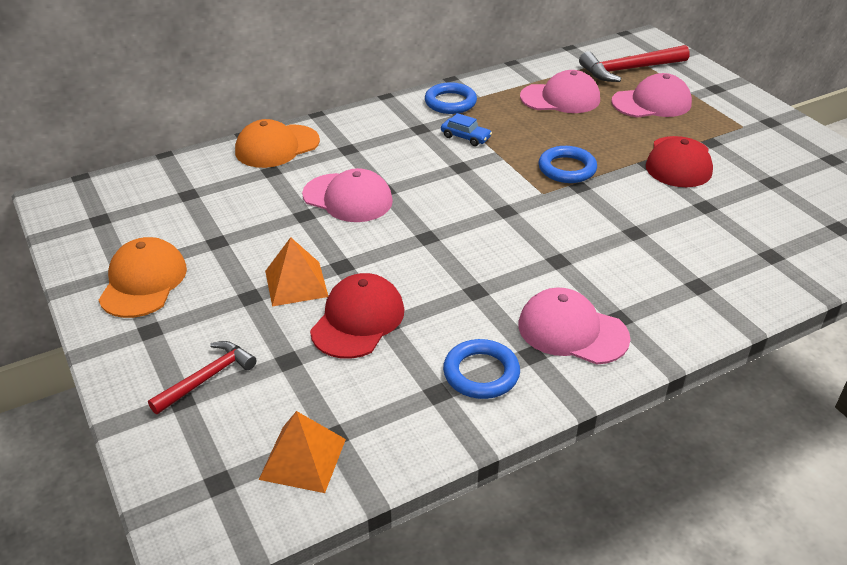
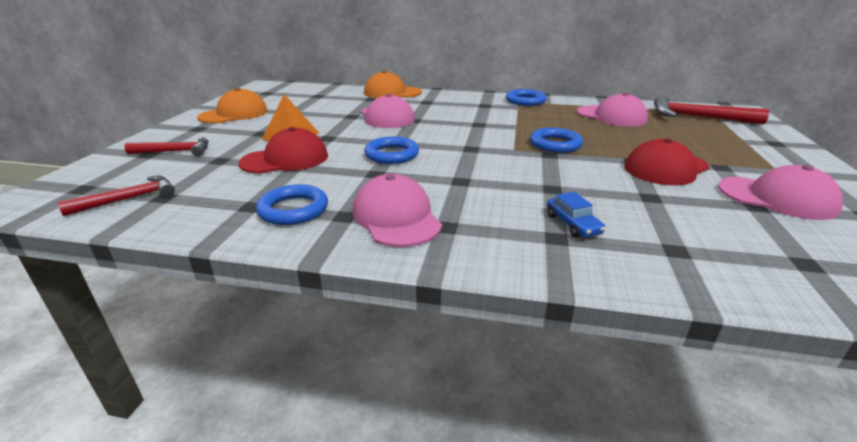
camera: 40 degrees right, 10 degrees down
orange pyramid [259,411,346,493] -> red hammer [58,176,175,216]
blue car [441,113,492,146] -> blue car moved to [547,192,606,238]
pink cap [612,73,692,118] -> pink cap moved to [718,165,843,220]
none -> blue ring [364,137,419,164]

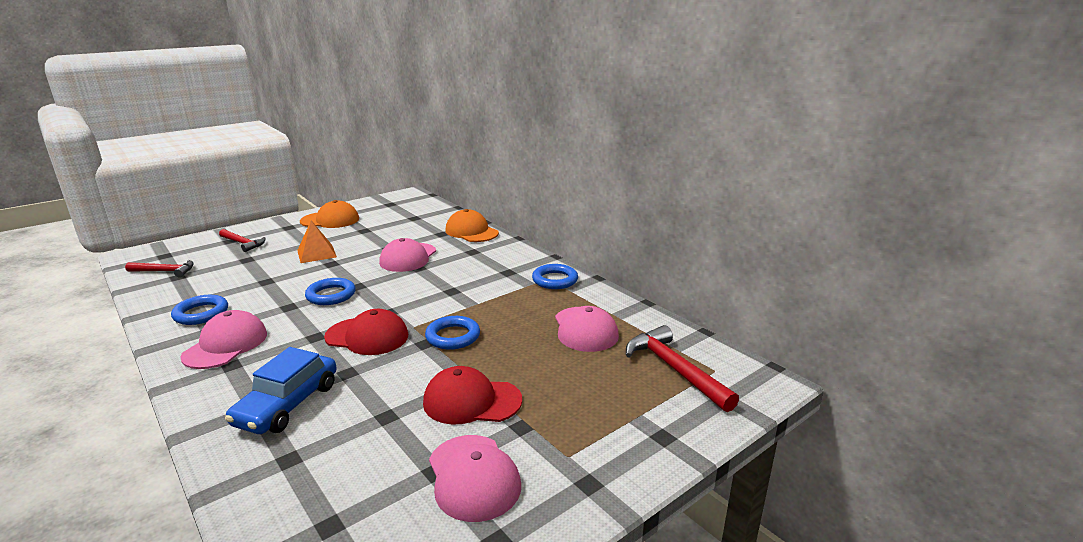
camera: 40 degrees right, 5 degrees down
red cap [239,127,328,174] -> red cap moved to [324,309,408,355]
blue car [547,192,606,238] -> blue car [225,347,337,434], size x1.94

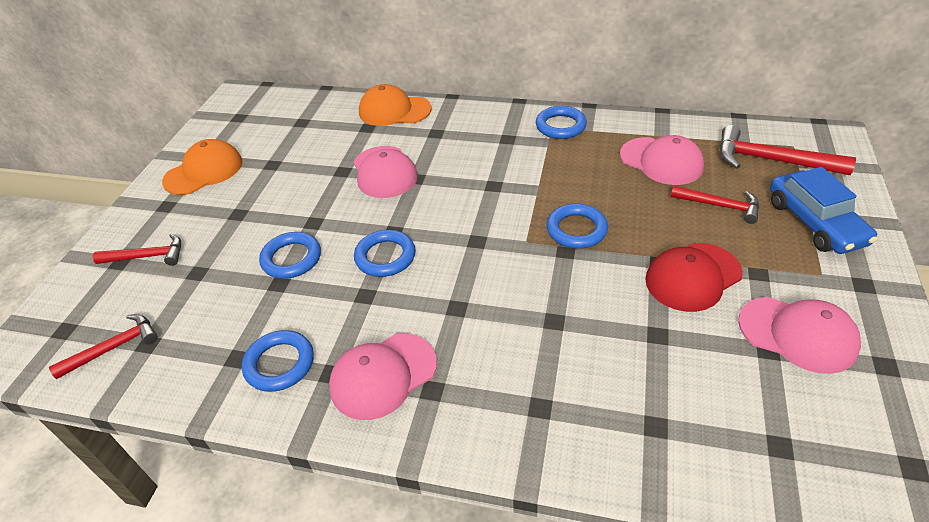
camera: 35 degrees left, 20 degrees up
pink cap [180,310,267,369] -> pink cap turned 105 degrees counterclockwise [329,333,437,420]
blue car [225,347,337,434] -> blue car moved to [770,167,878,254]
orange pyramid [297,220,337,263] -> none
red cap [324,309,408,355] -> none
none -> blue ring [259,232,321,279]
none -> red hammer [671,186,759,224]

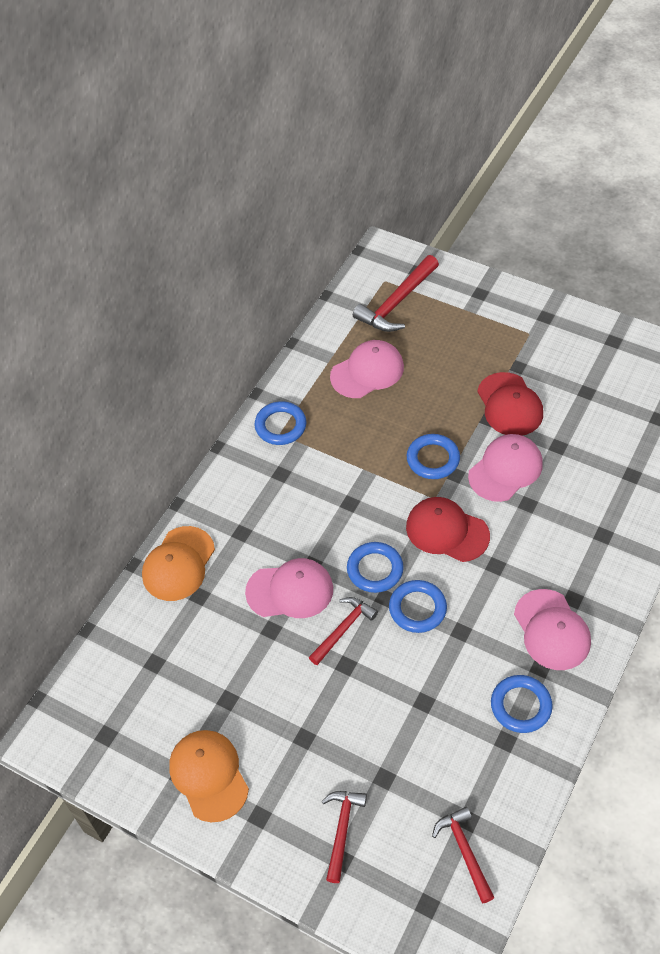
camera: 75 degrees left, 10 degrees up
blue ring [259,232,321,279] -> blue ring moved to [347,542,404,593]
red hammer [671,186,759,224] -> red hammer moved to [309,597,378,665]
pink cap [738,297,861,374] -> pink cap moved to [468,434,543,502]
blue car [770,167,878,254] -> none
none -> red cap [406,497,490,562]

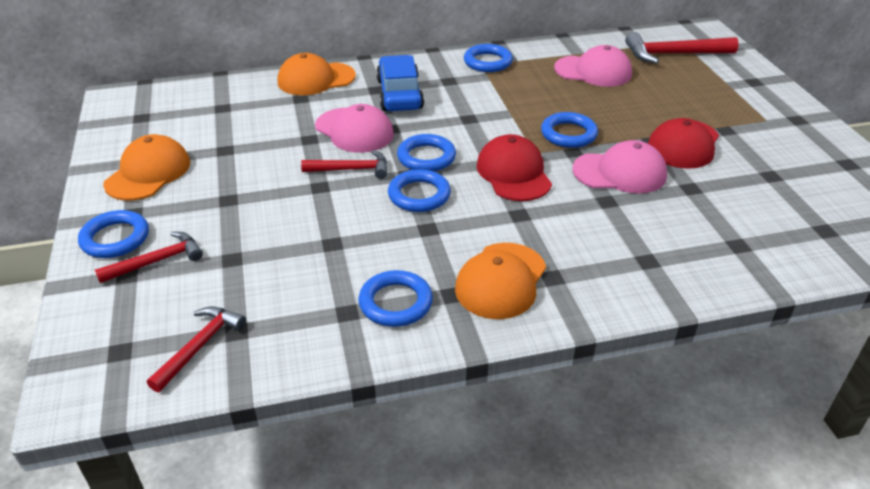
camera: 45 degrees right, 15 degrees down
pink cap [514,589,591,670] -> orange cap [455,243,546,319]
none -> blue ring [78,210,149,258]
none -> blue car [376,55,424,111]

